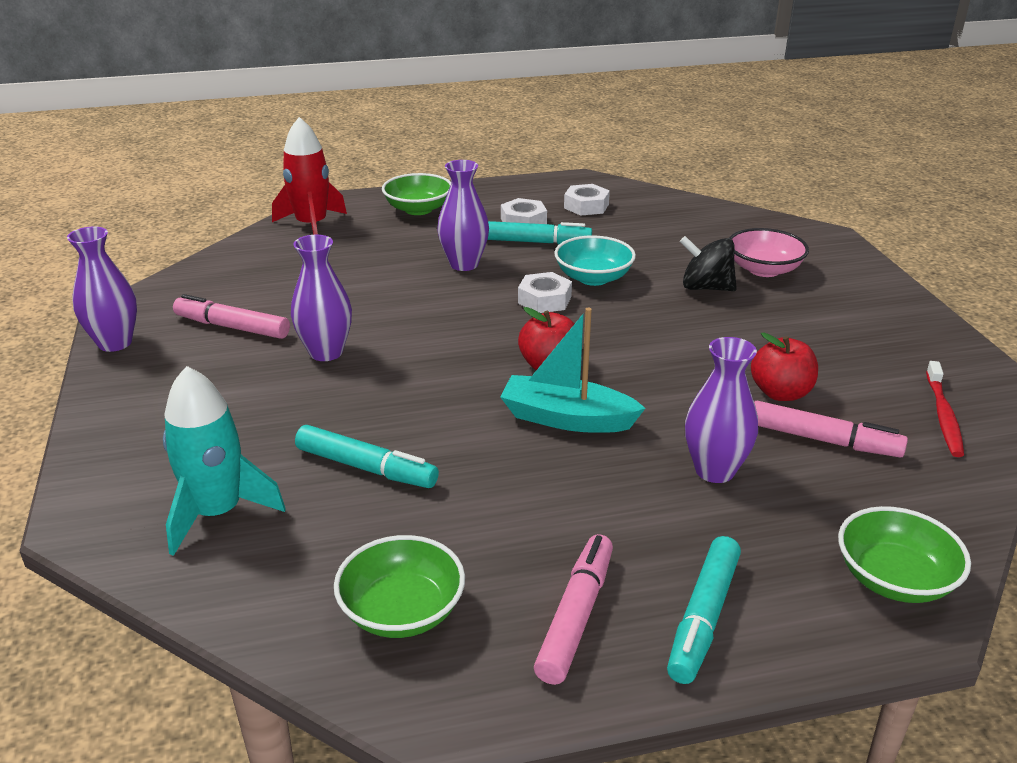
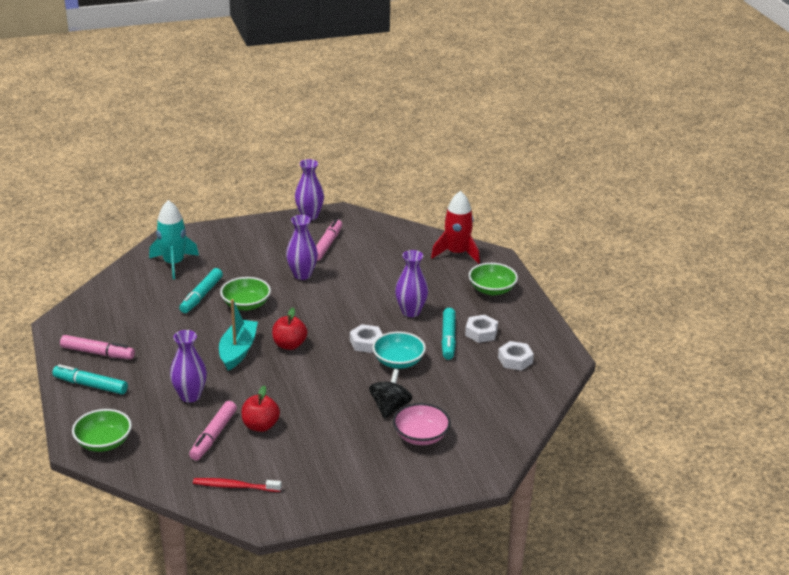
camera: 85 degrees right, 0 degrees up
green bowl [334,535,465,638] -> green bowl moved to [220,277,271,311]

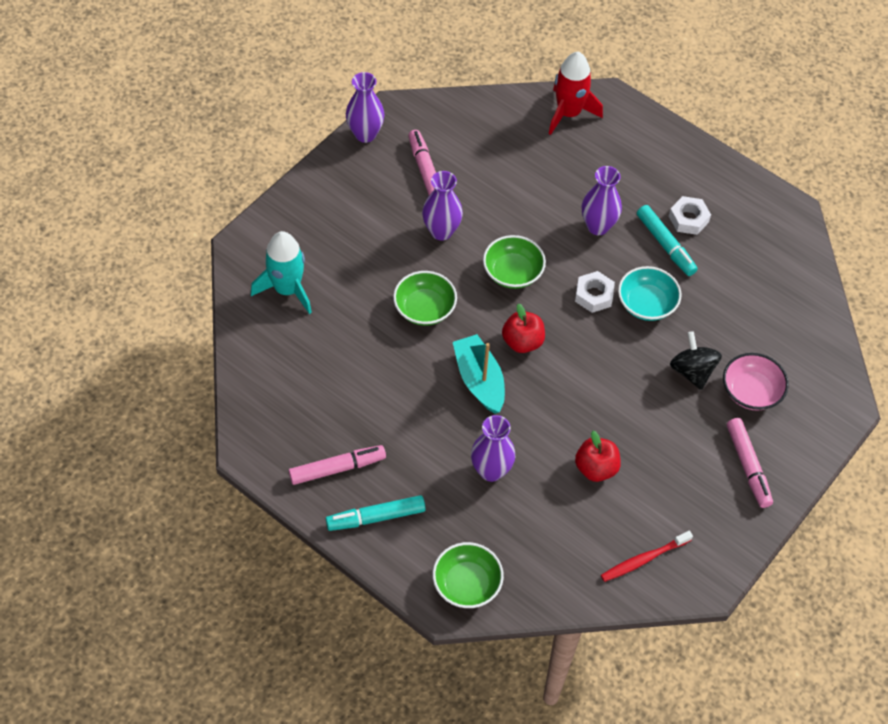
camera: 35 degrees left, 25 degrees up
turquoise marker [179,268,223,313] -> none
pink marker [189,401,237,460] -> pink marker moved to [727,418,773,508]
green bowl [469,263,518,295] -> green bowl moved to [483,235,546,289]
white nut [498,341,534,371] -> none

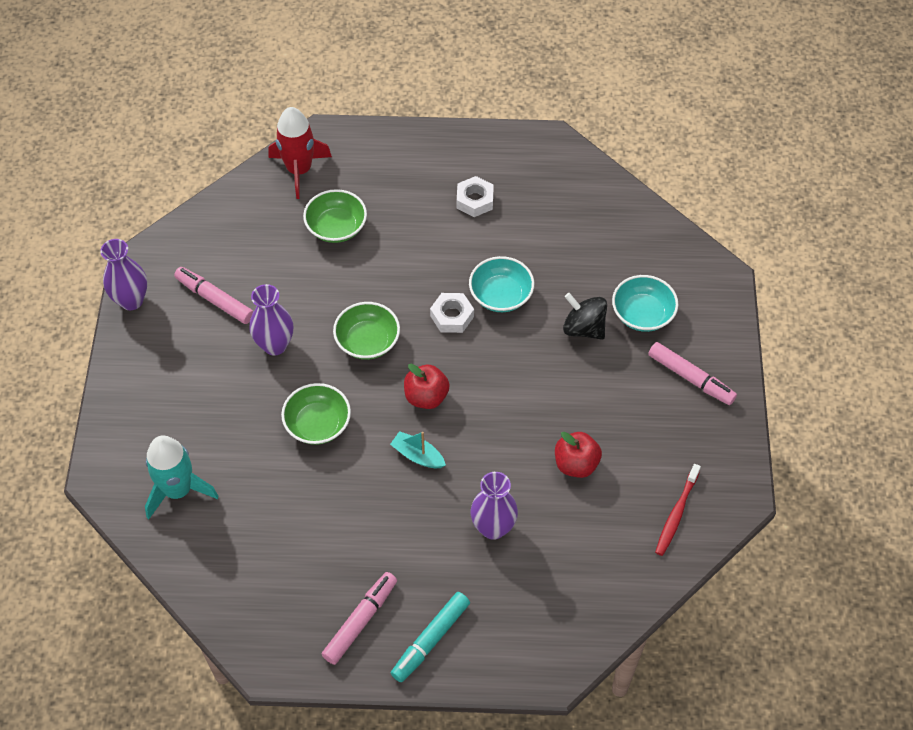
camera: 35 degrees left, 0 degrees up
green bowl [433,542,504,608] -> green bowl moved to [303,189,367,243]
turquoise boat [453,334,505,414] -> turquoise boat [390,431,446,468], size x0.61
purple vase [582,166,622,235] -> none
turquoise marker [637,205,698,276] -> none
pink bowl [723,353,789,411] -> turquoise bowl [612,275,678,332]

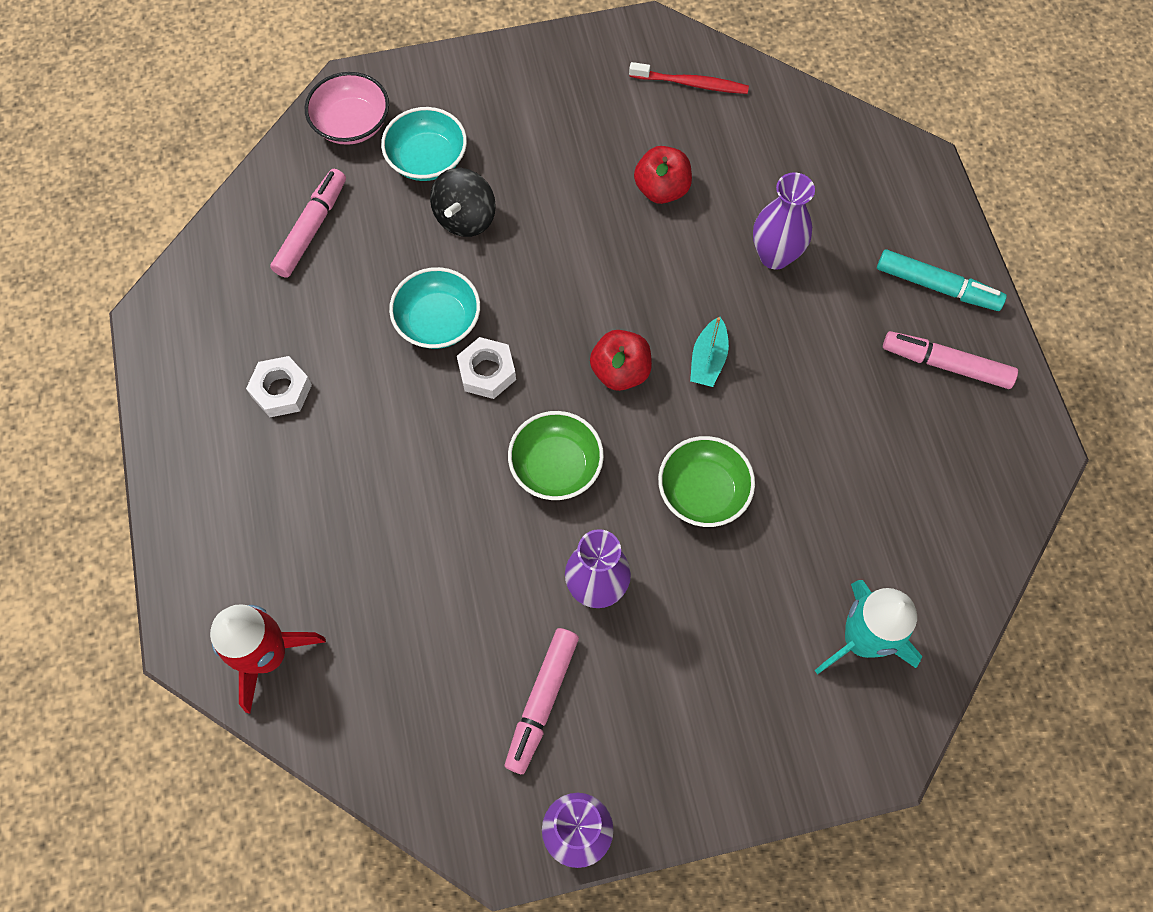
camera: 105 degrees left, 10 degrees up
green bowl [303,189,367,243] -> none
pink marker [648,342,737,405] -> pink marker moved to [270,169,346,278]
none -> pink bowl [305,72,389,145]

